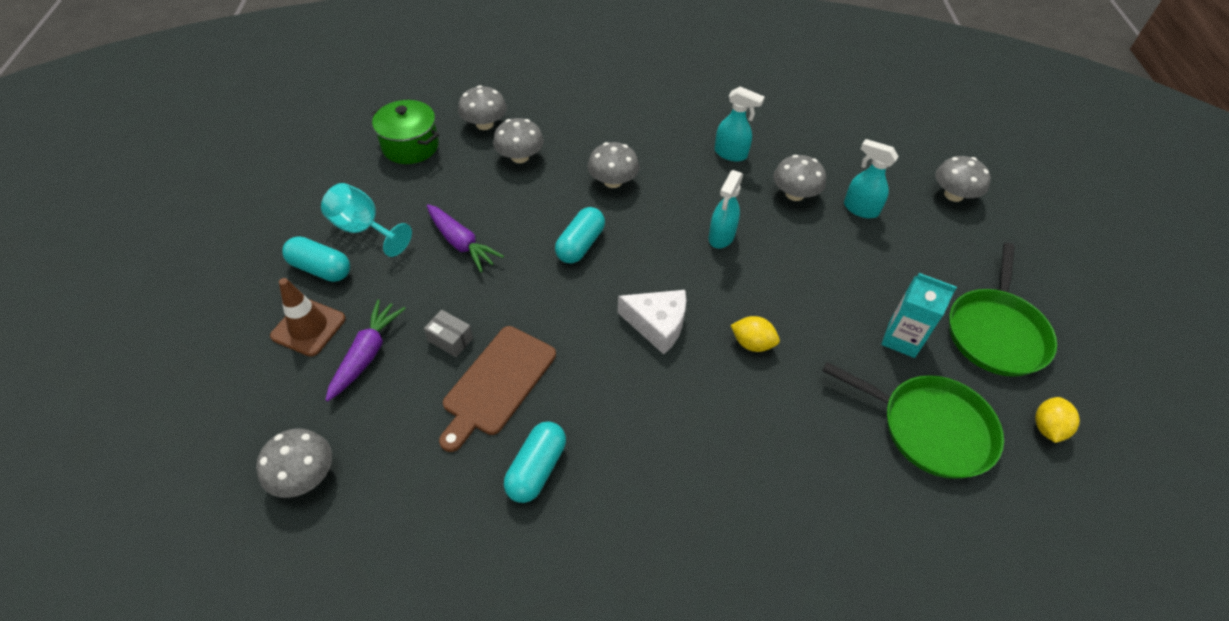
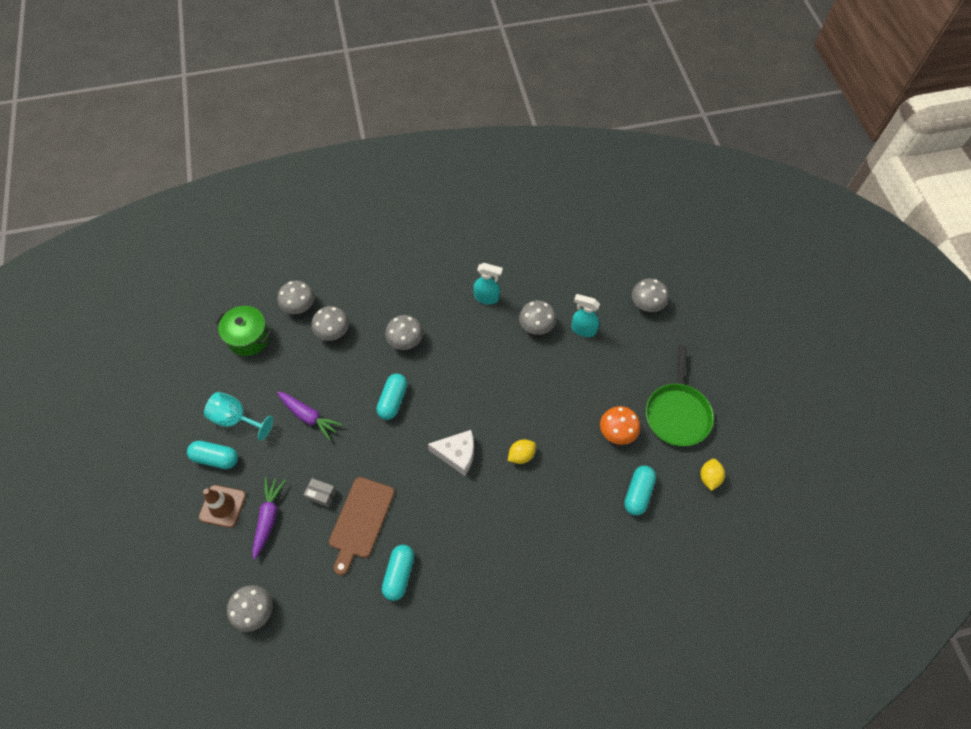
camera: 10 degrees left, 10 degrees up
turquoise spray bottle [709,170,743,248] -> none
yellow lemon [731,316,780,352] -> yellow lemon turned 45 degrees counterclockwise [508,439,536,464]
green pan [822,362,1004,479] -> turquoise capsule [624,466,656,516]
turquoise carton [881,273,957,358] -> orange mushroom [600,406,640,445]

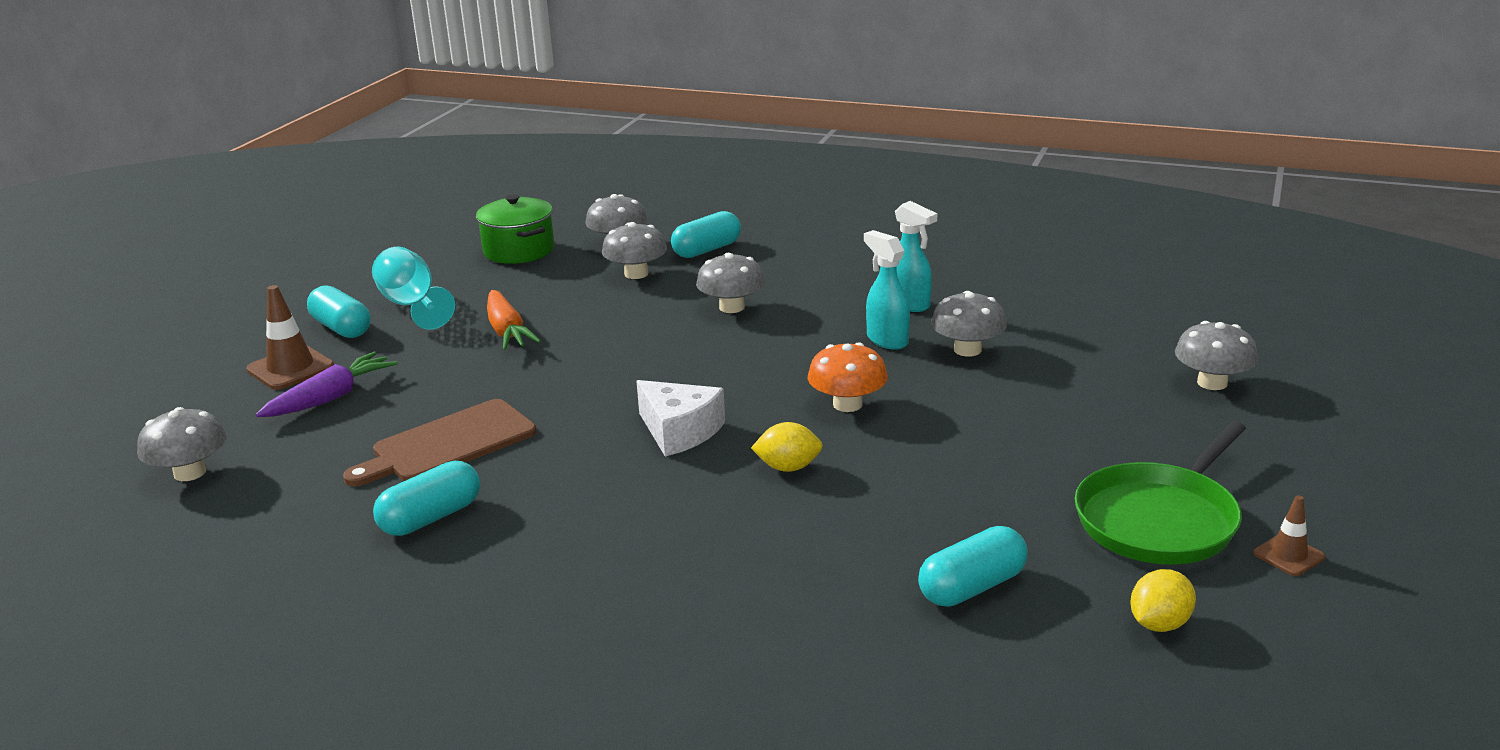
camera: 35 degrees right, 35 degrees down
purple carrot [277,392,343,441] -> orange carrot [487,290,541,350]
grey box [304,478,336,507] -> none
turquoise capsule [377,374,407,420] -> turquoise capsule moved to [671,211,741,258]
turquoise spray bottle [571,294,600,337] -> turquoise spray bottle moved to [864,230,910,350]
orange mushroom [600,406,640,445] -> orange mushroom moved to [807,342,888,412]
none -> brown traffic cone [1253,495,1325,576]

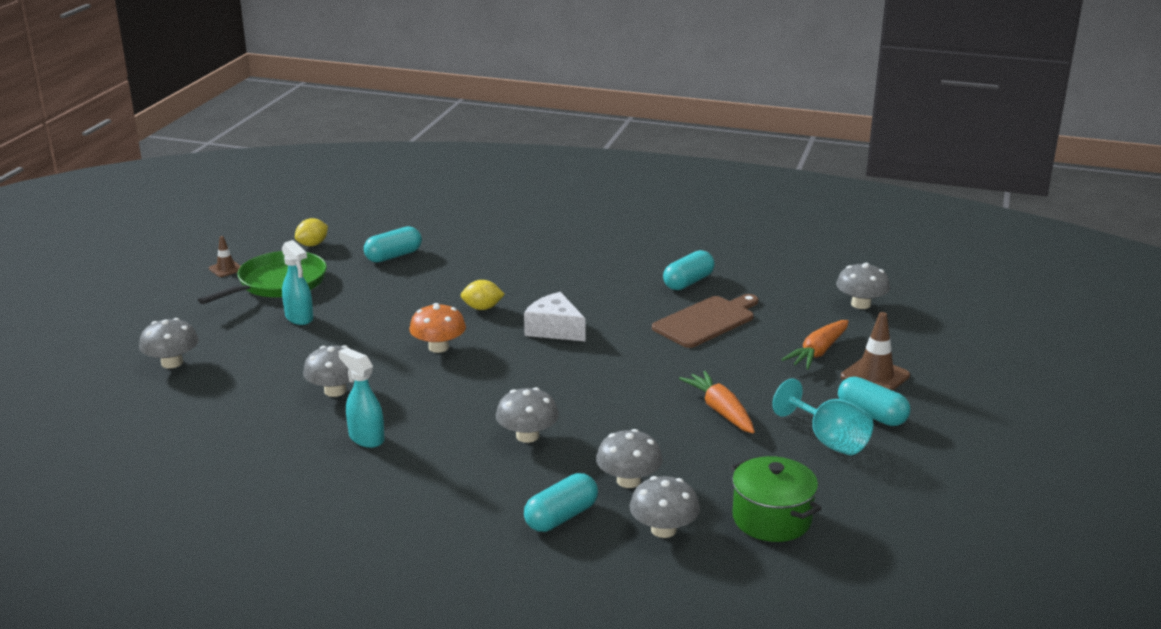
camera: 175 degrees right, 0 degrees up
purple carrot [256,352,398,417] -> orange carrot [781,320,849,369]
turquoise spray bottle [864,230,910,350] -> turquoise spray bottle moved to [282,240,313,325]

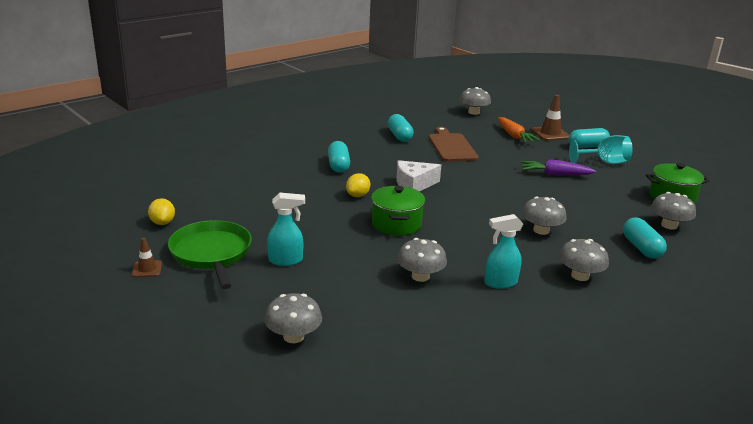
camera: 60 degrees left, 0 degrees up
turquoise capsule [364,226,422,263] -> turquoise capsule moved to [328,141,350,173]
orange mushroom [409,303,466,353] -> green pot [371,186,425,236]
grey mushroom [596,429,663,488] -> grey mushroom moved to [559,239,609,281]
orange carrot [679,371,755,433] -> purple carrot [521,160,596,175]

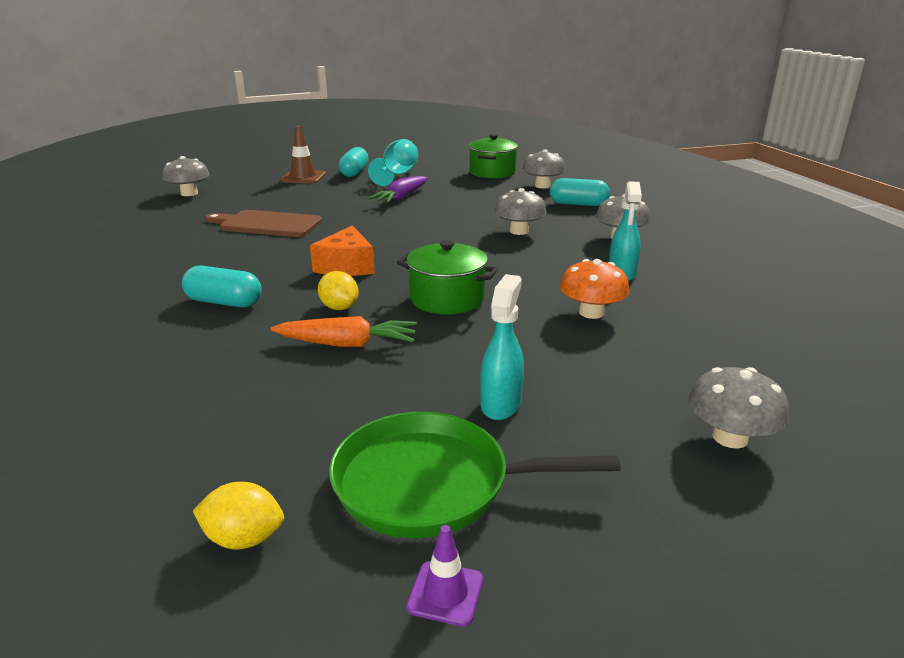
camera: 65 degrees left, 0 degrees up
brown traffic cone [132,238,162,277] -> purple traffic cone [406,525,483,626]
turquoise capsule [388,114,414,142] -> none
white cheese [397,160,441,191] -> orange cheese [310,226,375,276]
grey mushroom [397,238,447,282] -> orange mushroom [560,259,630,319]
orange carrot [498,117,540,143] -> orange carrot moved to [271,316,417,347]

